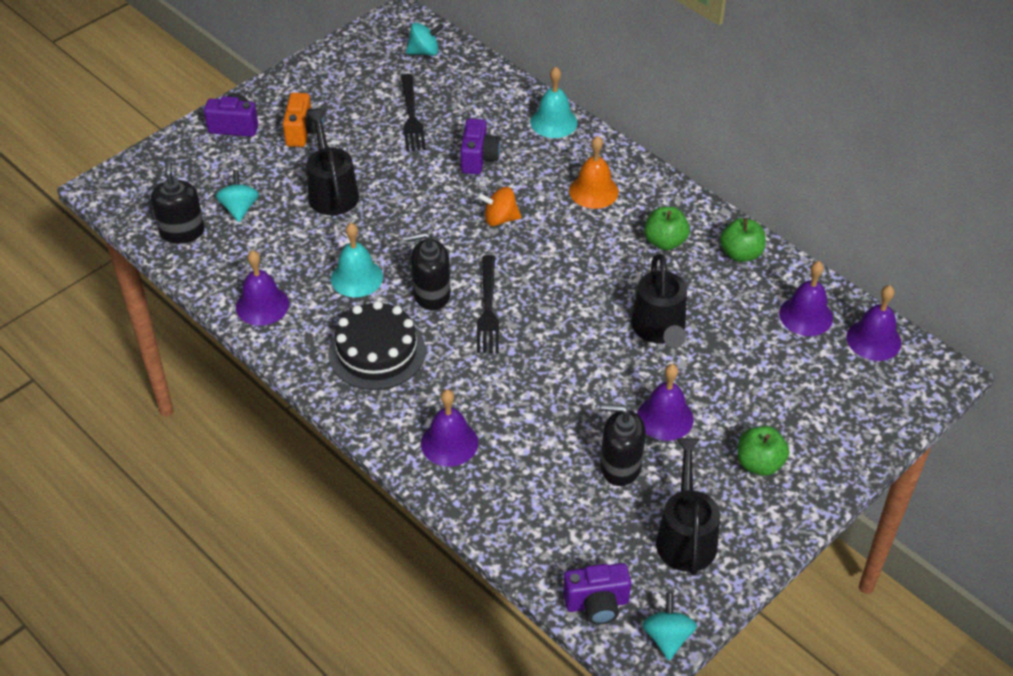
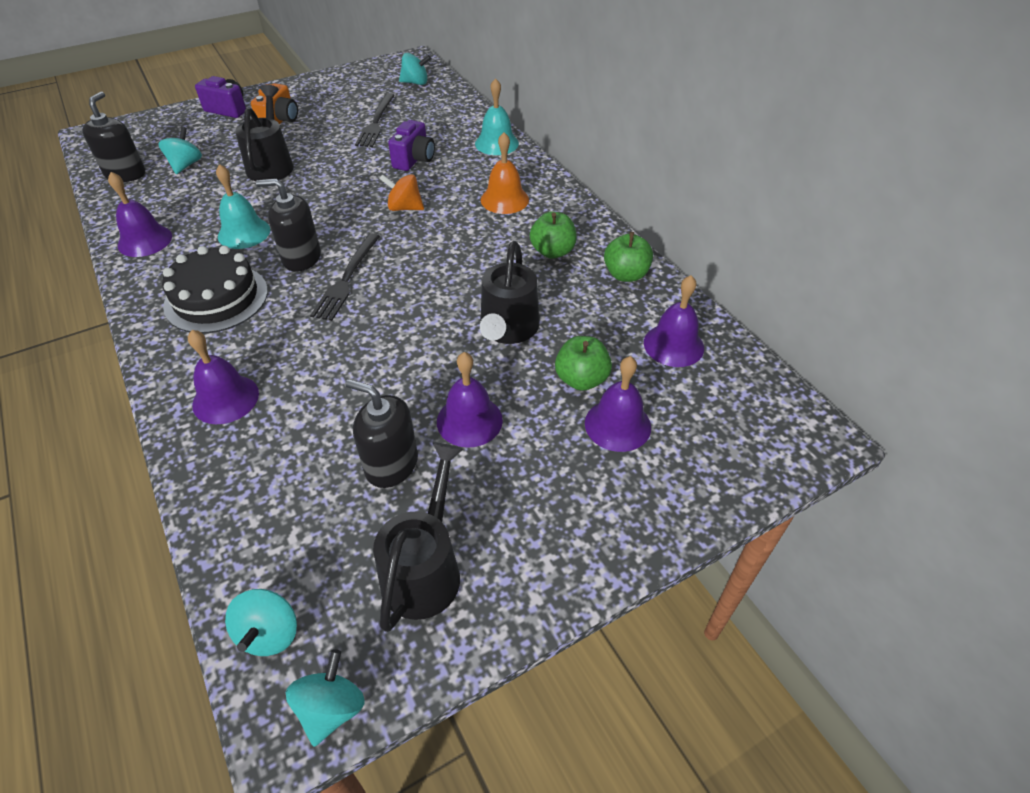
camera: 15 degrees right, 0 degrees up
purple camera [563,563,631,624] -> turquoise spinning top [225,589,297,656]
green apple [738,426,789,476] -> green apple moved to [555,336,612,391]
purple bell [847,285,901,361] -> purple bell moved to [585,356,651,452]

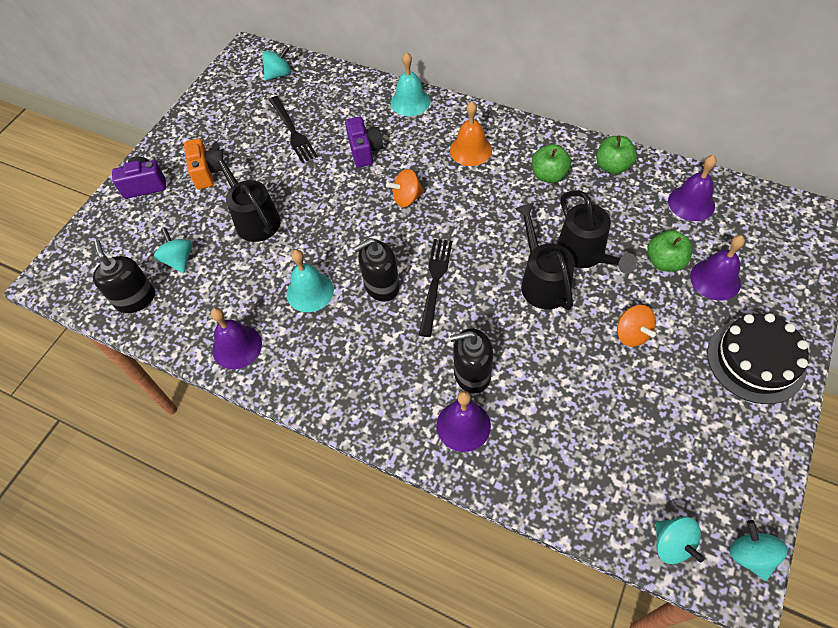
camera: 30 degrees left, 10 degrees up
black cake [162,246,268,333] -> black cake moved to [707,313,809,404]
black fork [310,233,380,321] -> black fork turned 150 degrees counterclockwise [419,239,452,337]
black soap dispenser [345,379,418,488] -> black soap dispenser moved to [450,328,493,393]
black watering can [373,443,463,632] -> black watering can moved to [515,203,575,310]
purple bell [437,352,503,448] -> orange spinning top [617,305,656,347]

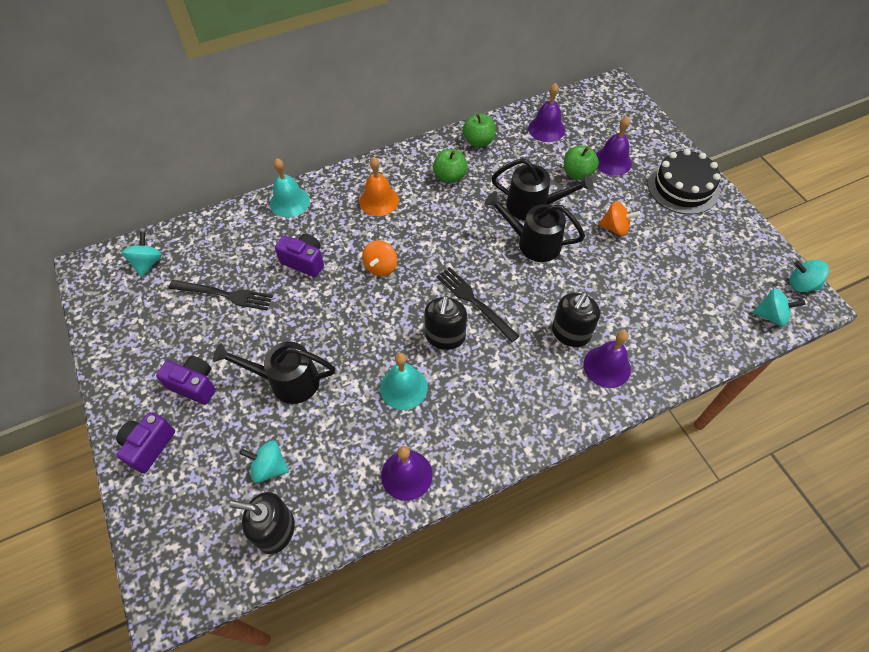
camera: 55 degrees left, 0 degrees up
orange camera [184,138,222,190] -> purple camera [156,356,216,405]

